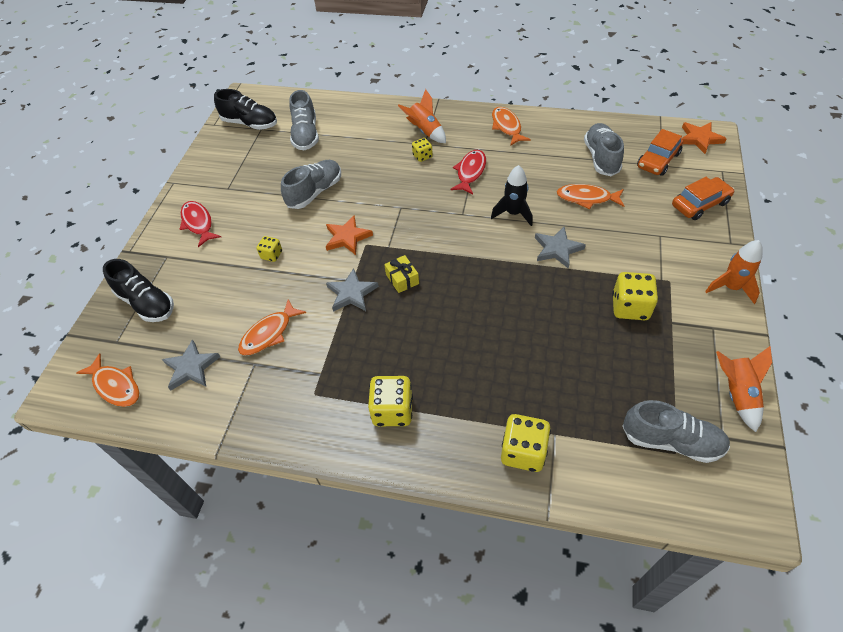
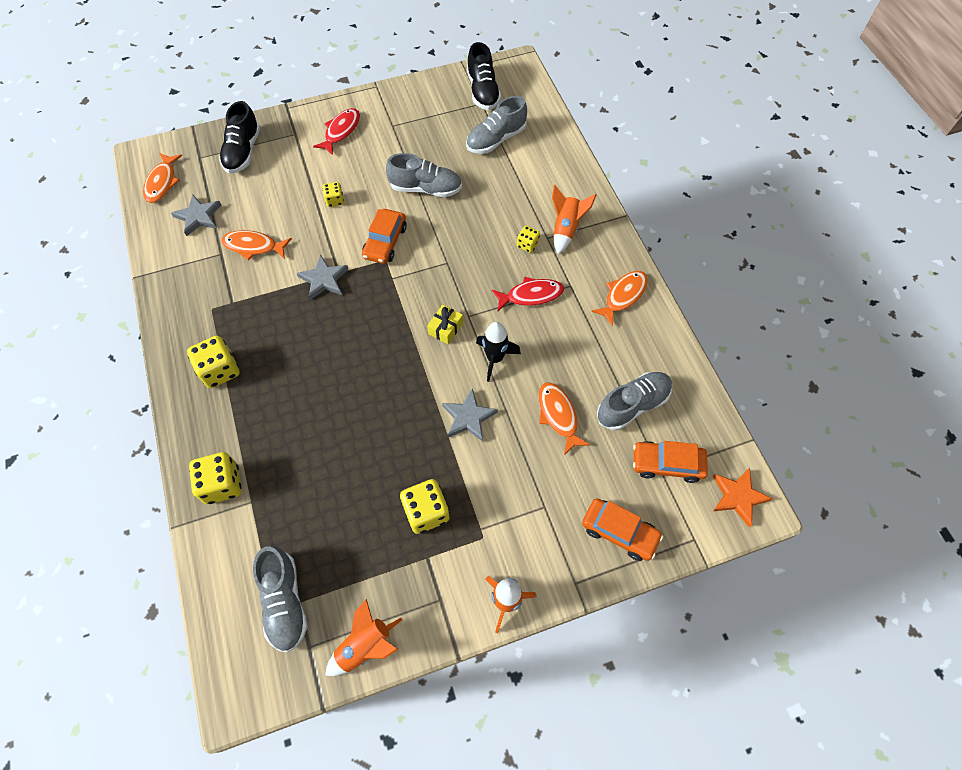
camera: 55 degrees right, 10 degrees up
orange star [326,215,373,255] -> orange car [362,209,407,264]
yellow gift [384,255,419,293] -> yellow gift moved to [427,305,463,344]

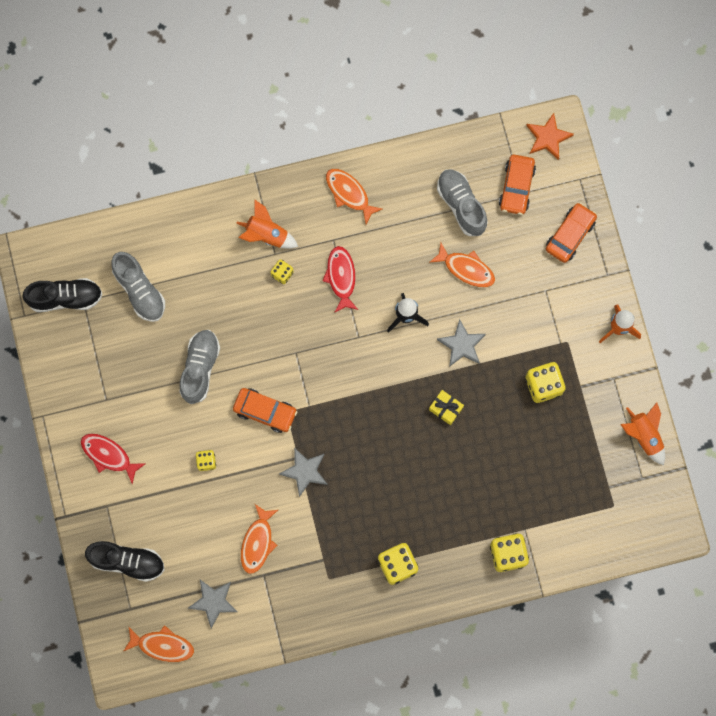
camera: 85 degrees left, 15 degrees up
grey shoe [253,546,308,653] -> none
yellow gift [427,305,463,344] -> yellow gift moved to [429,390,464,425]
orange fish [539,382,590,455] -> orange fish turned 135 degrees counterclockwise [429,242,495,287]

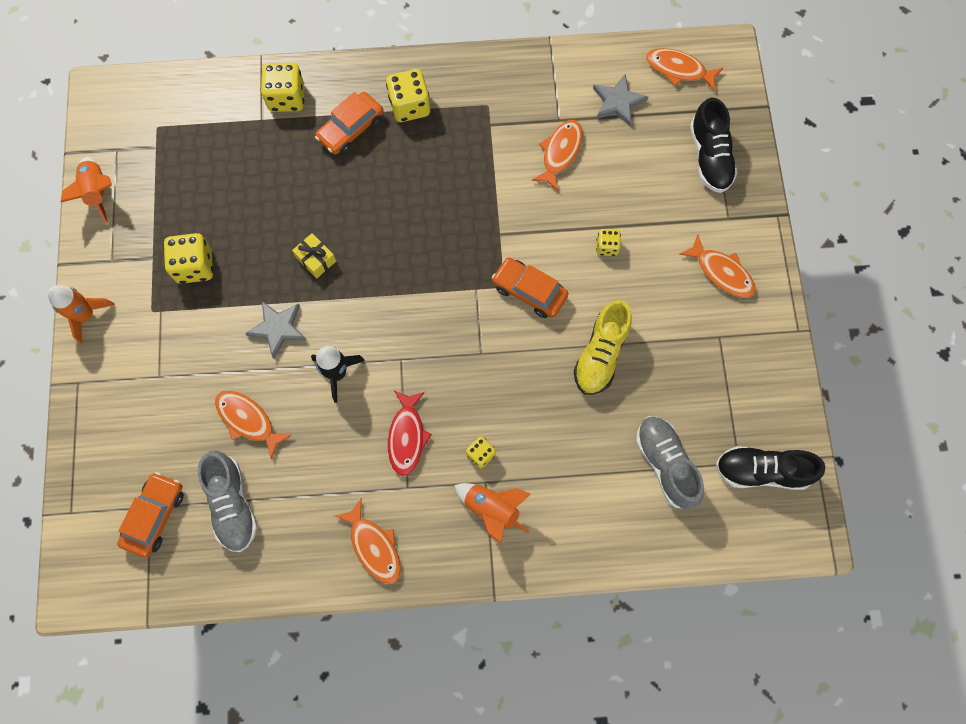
camera: 170 degrees left, 5 degrees down
red fish [81,434,146,484] -> orange fish [679,234,756,298]
black shoe [85,541,164,582] -> black shoe turned 120 degrees counterclockwise [690,98,738,193]
grey shoe [179,330,220,404] -> yellow shoe [574,300,632,395]
grey star [279,447,328,497] -> none
orange star [526,113,574,160] -> none
orange car [546,203,597,263] -> orange car moved to [315,92,384,155]

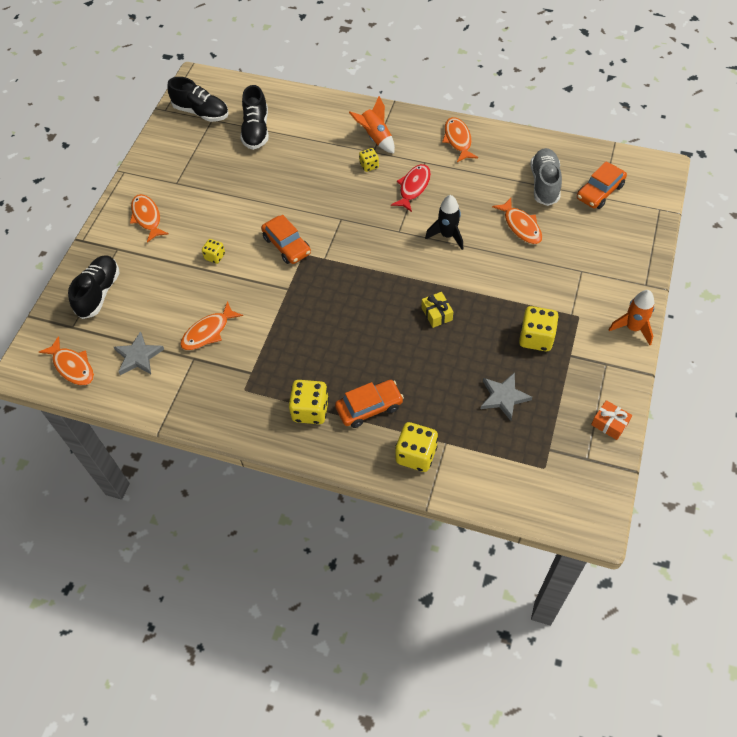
camera: 155 degrees left, 15 degrees down
orange rocket [61,157,112,225] -> orange gift [591,400,632,440]
grey star [245,301,306,359] -> grey star moved to [481,372,532,421]
yellow shoe [574,300,632,395] -> none
grey shoe [636,416,704,509] -> black shoe [240,85,269,150]

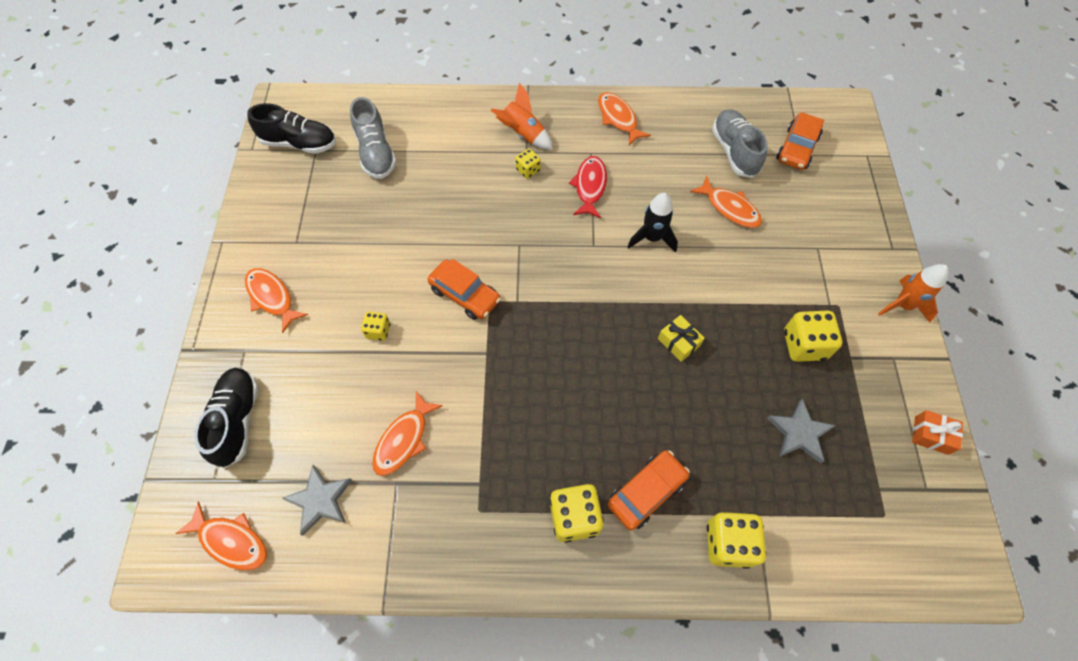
camera: 20 degrees left, 5 degrees up
black shoe [240,85,269,150] -> grey shoe [350,97,396,179]

